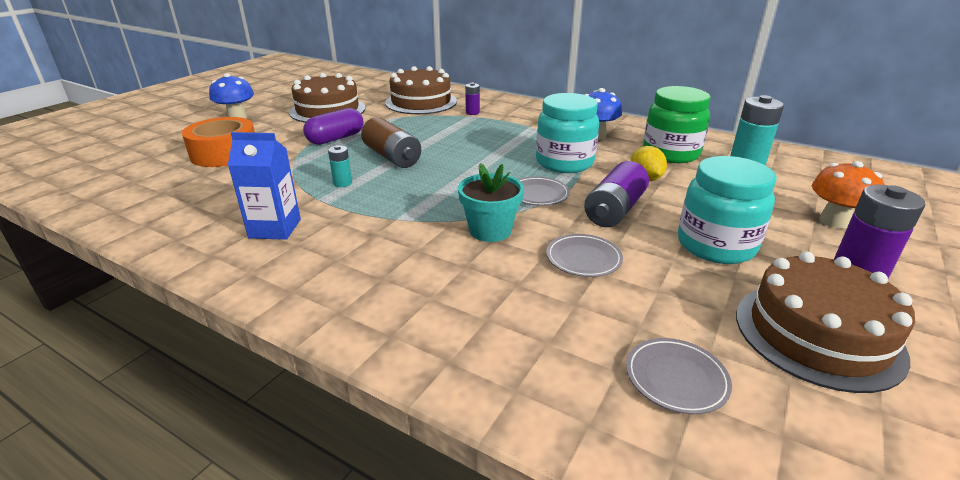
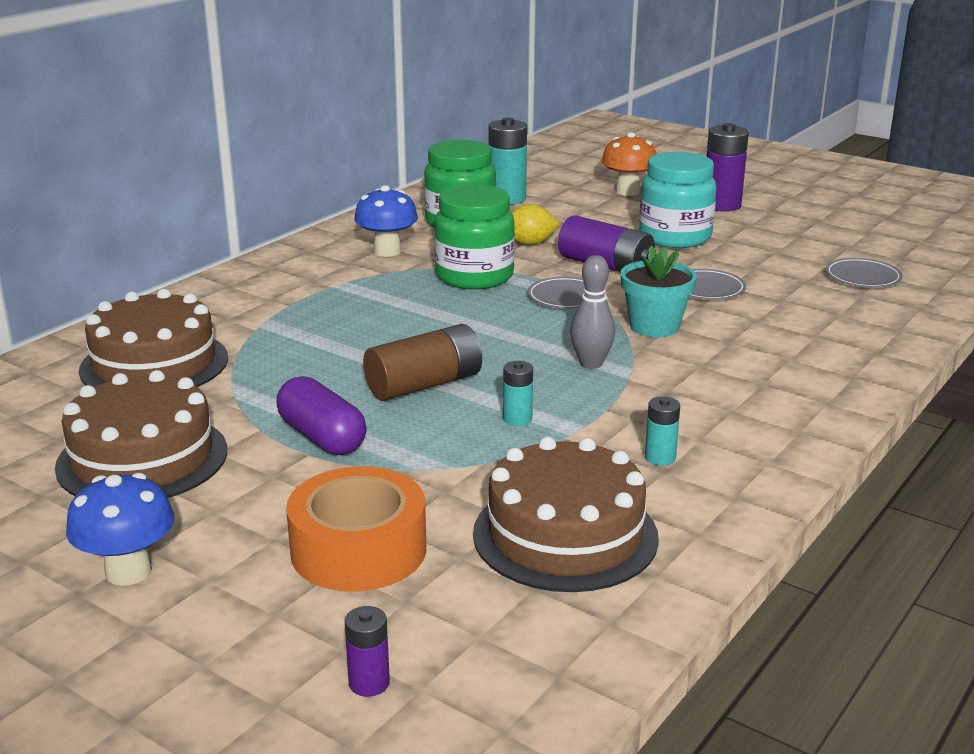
camera: 85 degrees left, 5 degrees down
blue carton [228,132,301,240] -> turquoise battery [645,396,680,465]
purple battery [465,83,480,115] -> purple battery moved to [345,606,390,697]
turquoise jar [536,93,599,173] -> green jar [434,184,515,289]
brown cake [736,252,915,393] -> brown cake moved to [473,437,659,592]
none -> grey bowling pin [570,255,615,369]

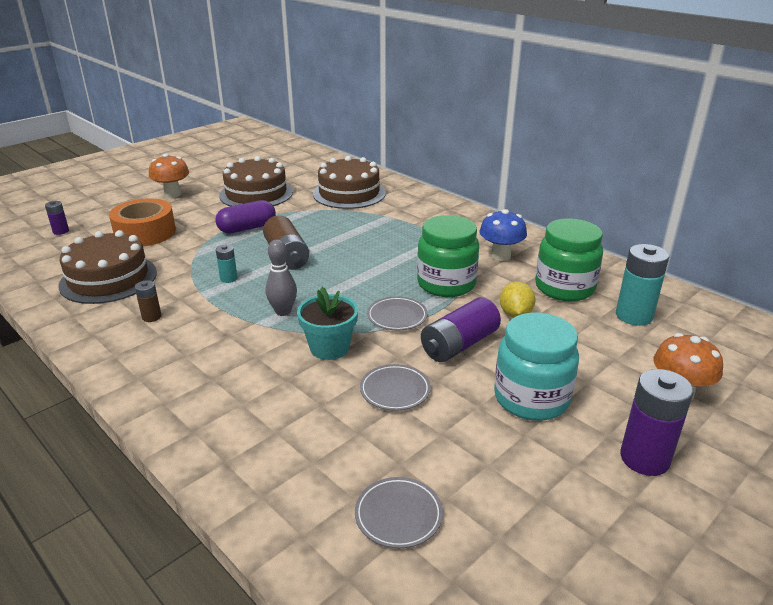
camera: 100 degrees right, 5 degrees up
blue mushroom [66,473,175,586] -> orange mushroom [149,153,189,198]
turquoise battery [645,396,680,465] -> brown battery [135,280,161,322]

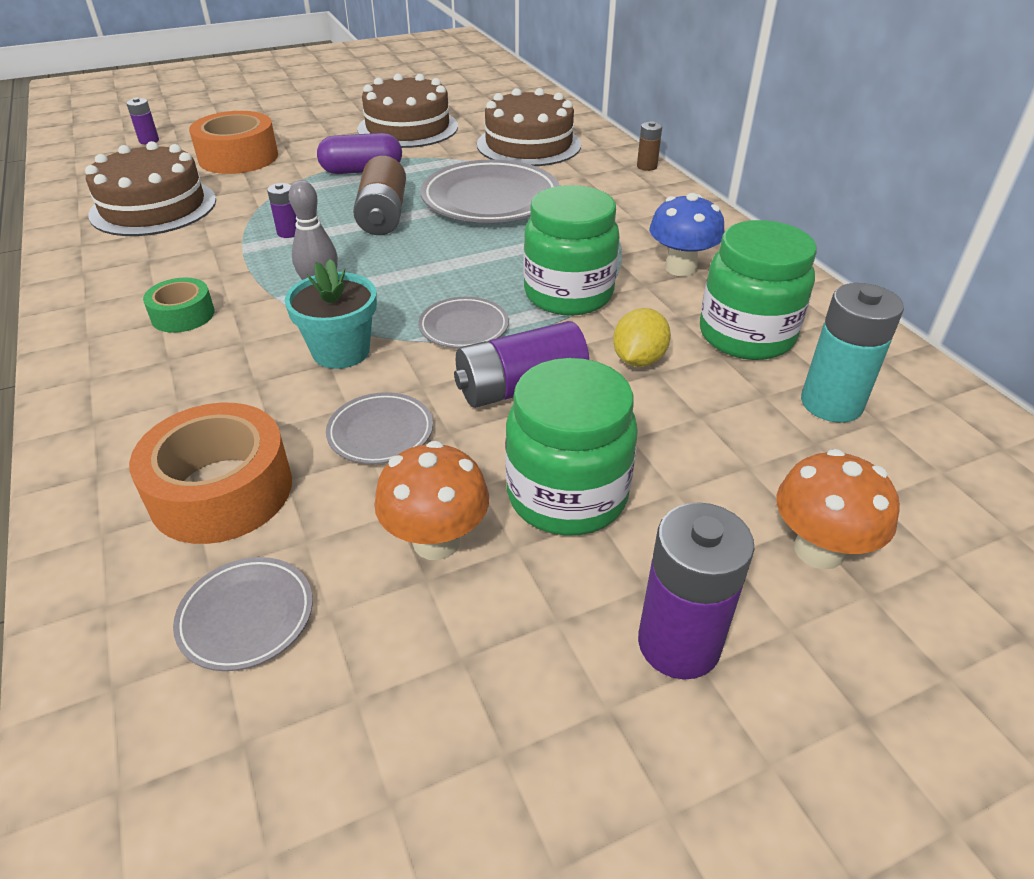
camera: 20 degrees right, 10 degrees up
brown battery [135,280,161,322] -> brown battery moved to [637,121,662,171]
orange mushroom [149,153,189,198] -> orange mushroom moved to [374,441,489,560]
turquoise battery [216,245,238,283] -> purple battery [267,183,297,238]
turquoise jar [494,313,579,421] -> green jar [505,358,638,535]
none -> orange tape [129,403,292,544]
none -> green tape [143,277,215,333]
none -> grey plate [420,159,560,223]

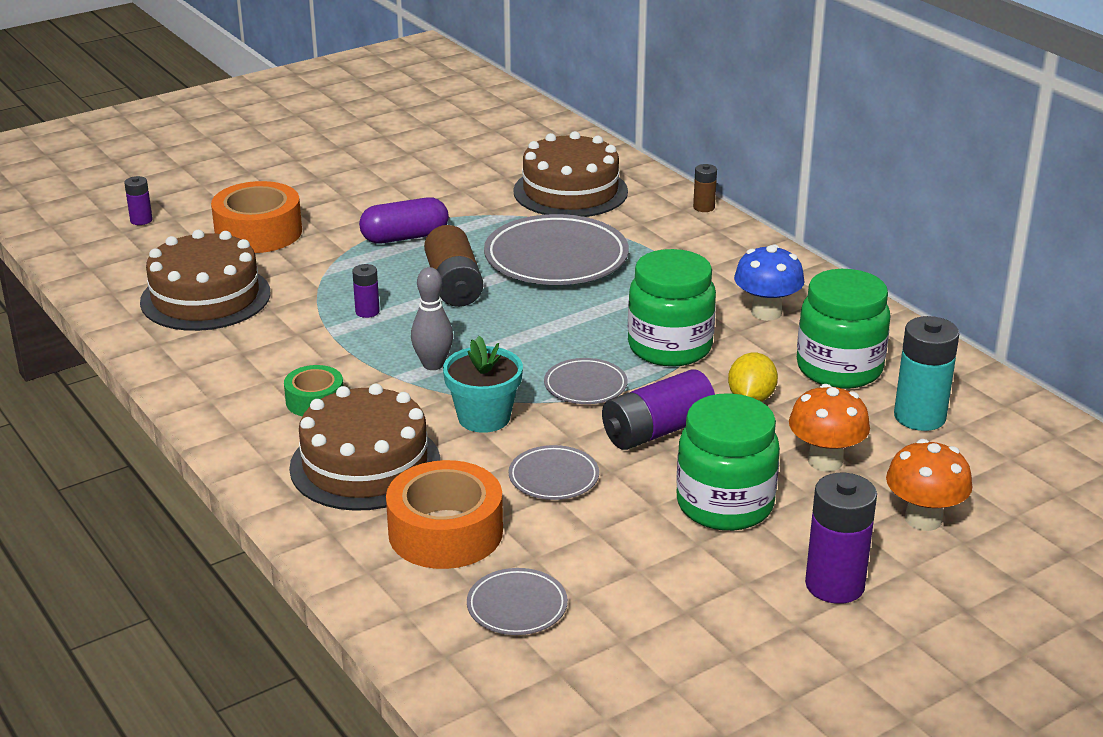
camera: 10 degrees left, 10 degrees down
brown cake [357,73,458,148] -> brown cake moved to [289,384,441,511]
orange mushroom [374,441,489,560] -> orange mushroom moved to [789,384,870,472]

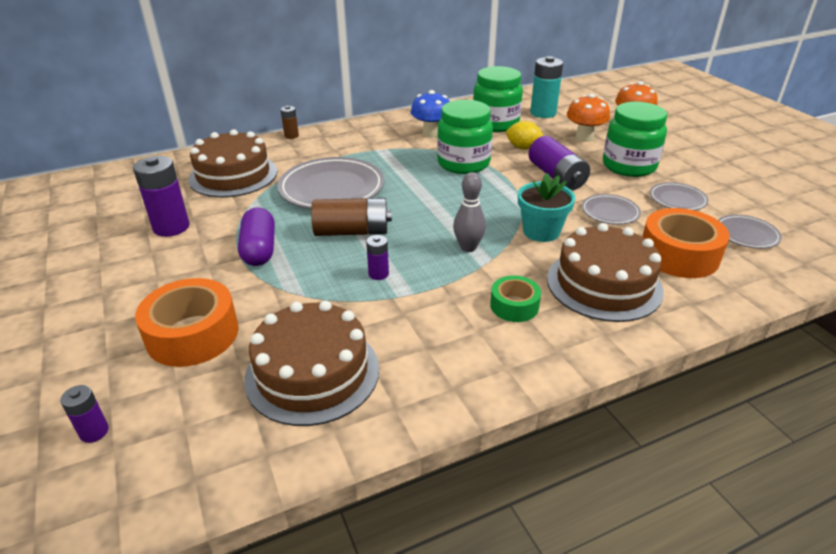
camera: 80 degrees left, 5 degrees up
grey plate [544,358,628,404] -> grey plate moved to [650,182,709,210]
purple battery [805,473,877,604] -> purple battery moved to [133,156,189,237]

